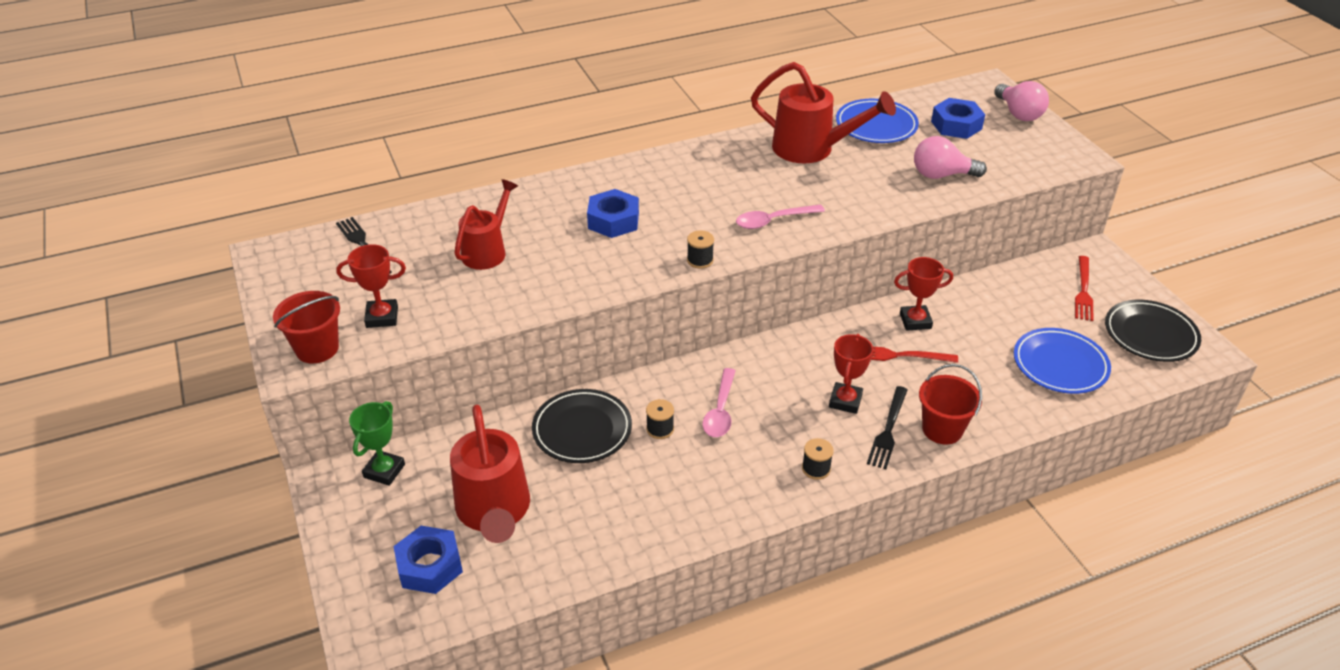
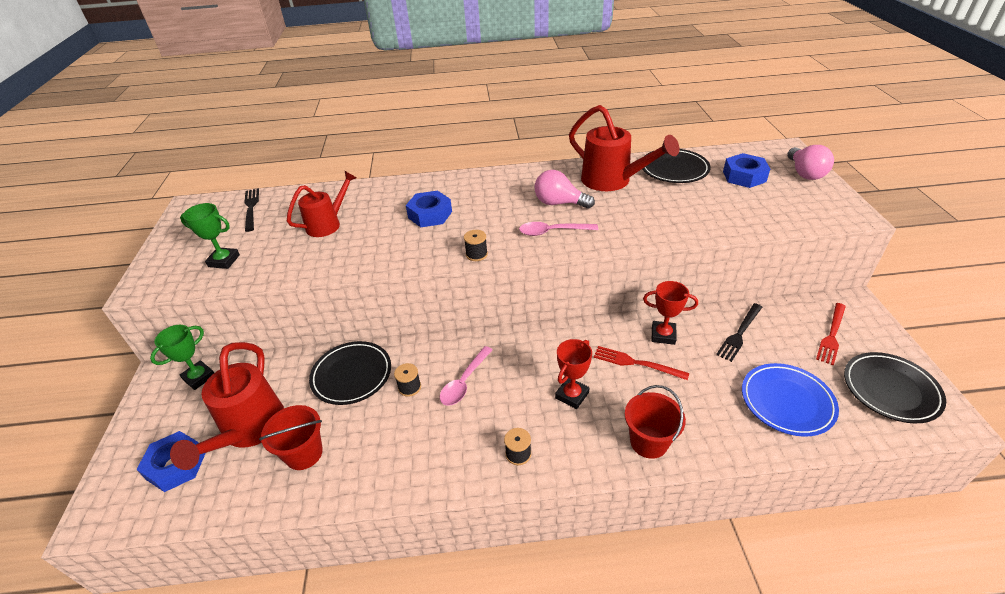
camera: 20 degrees right, 0 degrees up
red bucket [273,291,340,364] -> red bucket moved to [259,405,323,470]
red trophy [336,244,406,328] -> green trophy [180,203,240,269]
blue plate [836,99,919,143] -> black plate [643,149,711,183]
black fork [867,386,908,469] -> black fork moved to [716,303,762,362]
pink light bulb [914,136,987,179] -> pink light bulb moved to [535,170,595,209]

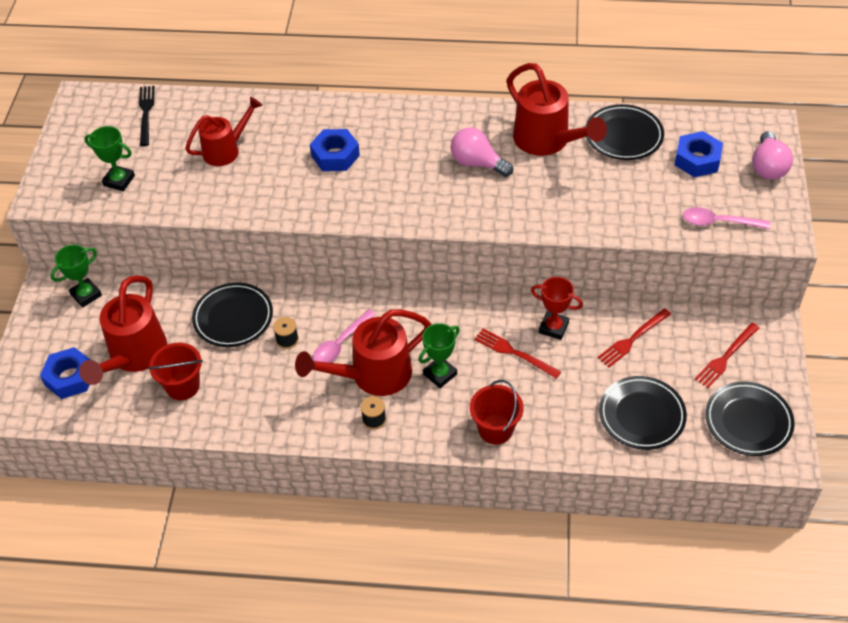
camera: 10 degrees right, 10 degrees up
black spool [464,230,488,261] -> none
pink spoon [519,222,598,236] -> pink spoon moved to [683,207,770,229]
red trophy [555,339,592,409] -> green trophy [419,323,460,388]
black fork [716,303,762,362] -> red fork [597,308,671,367]
blue plate [742,363,839,437] -> black plate [599,376,687,450]
none -> red watering can [295,309,431,396]

